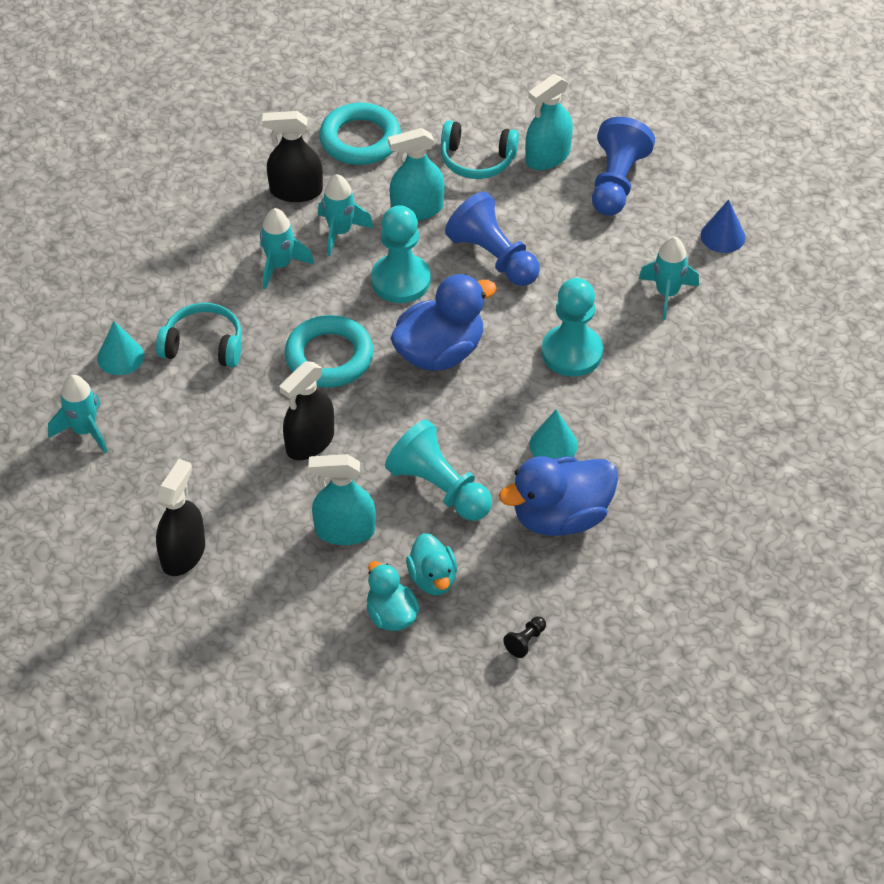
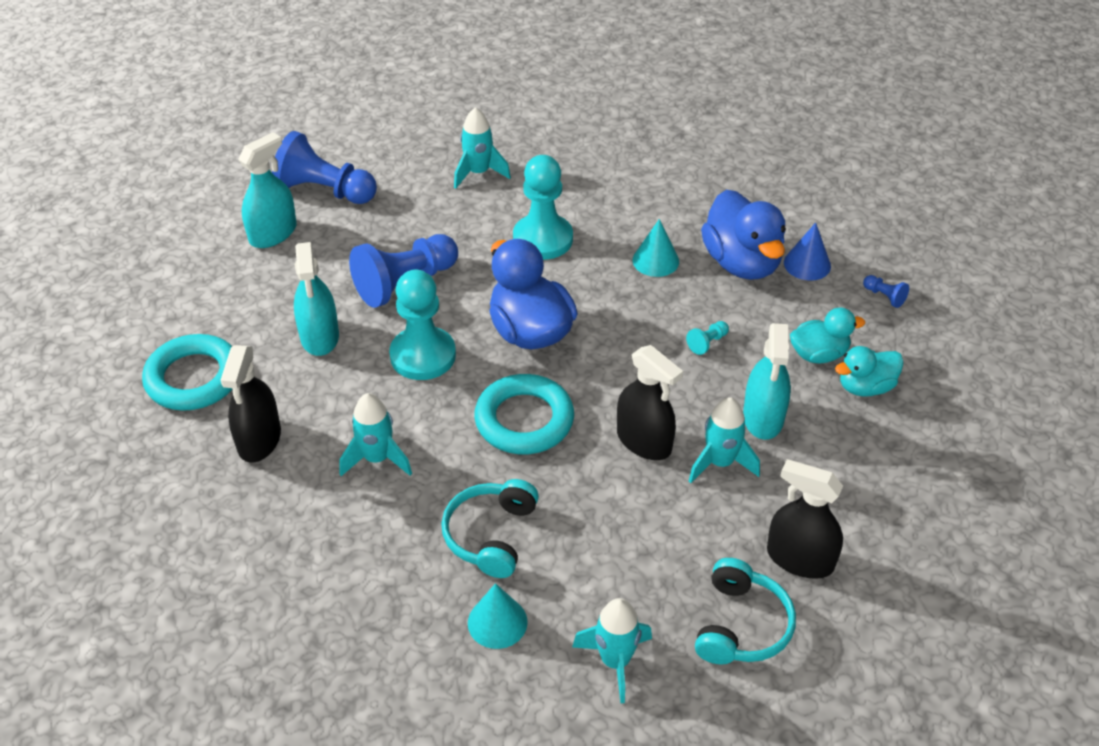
camera: 85 degrees left, 5 degrees down
turquoise rocket [318,174,374,256] -> turquoise rocket moved to [689,397,760,483]
turquoise pawn [385,420,492,521] -> turquoise pawn [686,321,729,355], size x0.41
turquoise headphones [441,121,519,179] -> turquoise headphones moved to [695,558,796,664]
black pawn [503,616,546,658] -> blue pawn [863,275,909,308]
turquoise spray bottle [525,74,573,170] -> turquoise spray bottle turned 105 degrees counterclockwise [238,132,297,248]
blue cone [701,200,745,253] -> blue cone moved to [784,222,831,281]

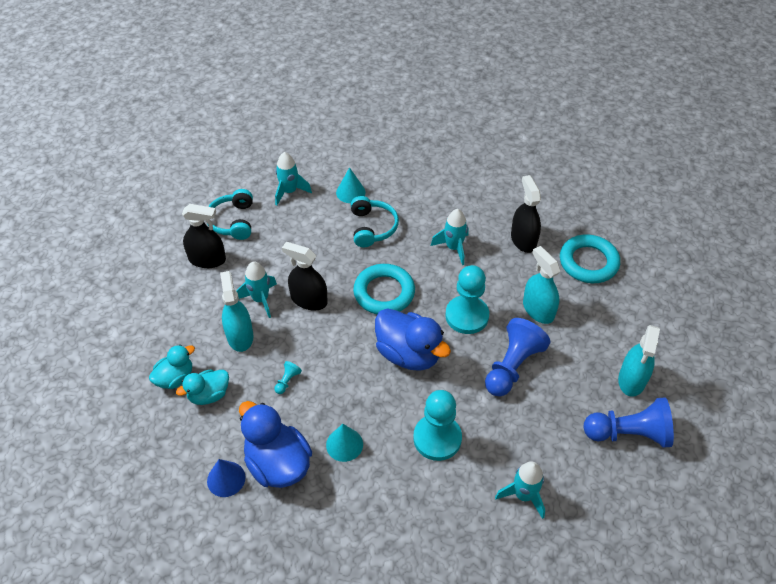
camera: 160 degrees right, 5 degrees up
blue pawn [863,275,909,308] -> none

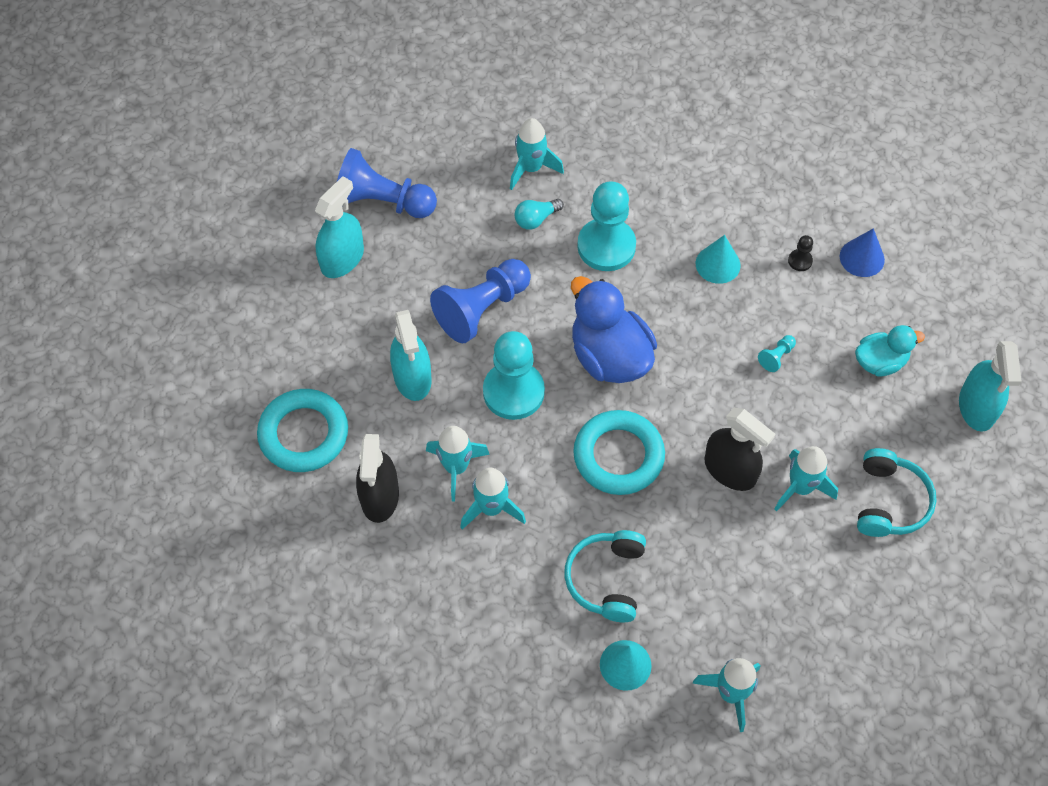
camera: 165 degrees left, 10 degrees up
turquoise duck [149,345,195,389] -> none
black spray bottle [182,204,226,268] -> none
turquoise headphones [208,189,253,240] -> turquoise headphones moved to [857,448,936,537]
turquoise spray bottle [220,271,253,352] -> turquoise spray bottle moved to [959,341,1022,432]
blue duck [239,401,312,488] -> black pawn [788,235,813,271]
none -> turquoise rocket [426,426,490,501]
none -> turquoise light bulb [515,199,564,230]

